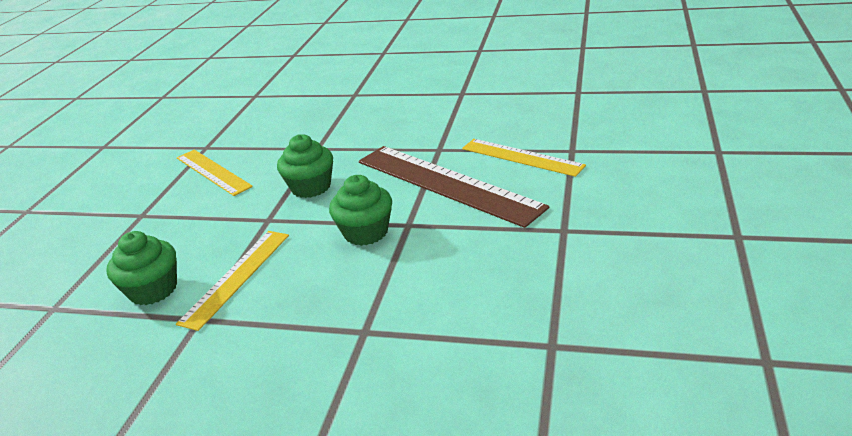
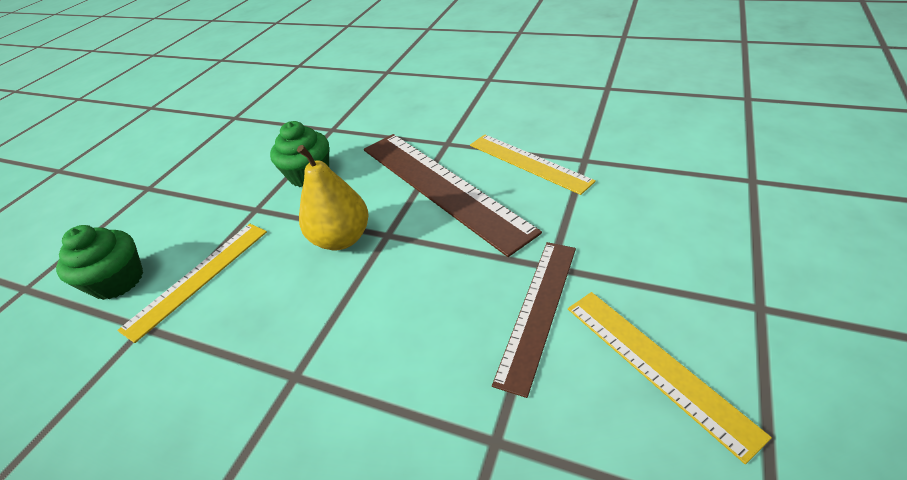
camera: 10 degrees right, 10 degrees up
yellow ruler [177,150,253,196] -> yellow ruler moved to [568,292,772,464]
green cupcake [329,175,392,246] -> yellow pear [297,145,369,250]
none -> brown ruler [492,242,576,398]

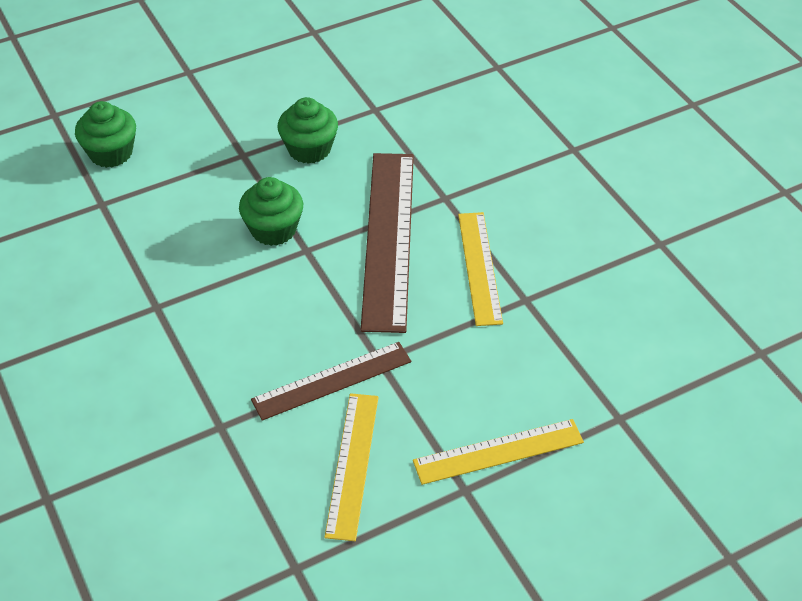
camera: 35 degrees right, 5 degrees up
yellow ruler [117,224,267,343] -> yellow ruler moved to [413,419,584,485]
yellow pear [297,145,369,250] -> green cupcake [239,177,303,246]

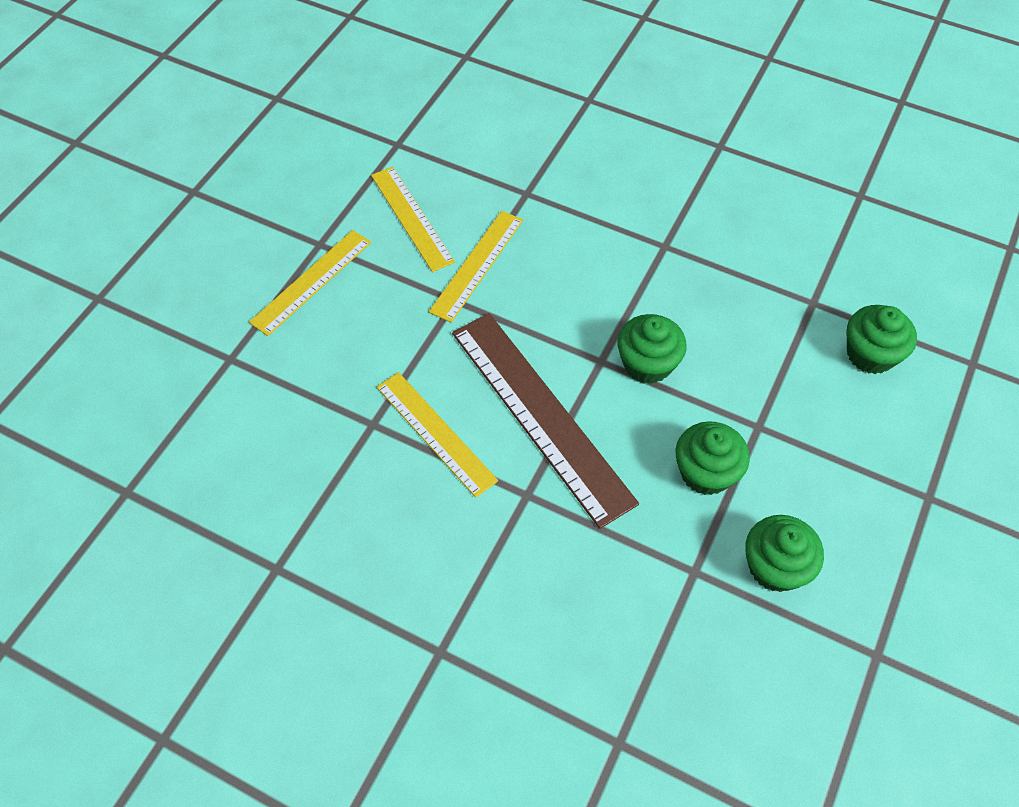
camera: 145 degrees right, 10 degrees up
brown ruler [251,342,411,421] -> yellow ruler [429,211,523,323]
none -> green cupcake [745,515,824,592]

